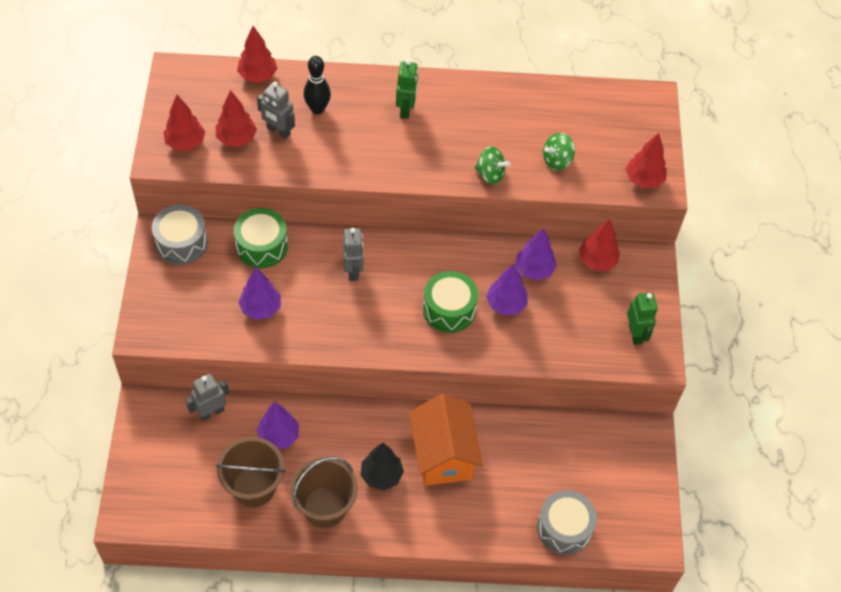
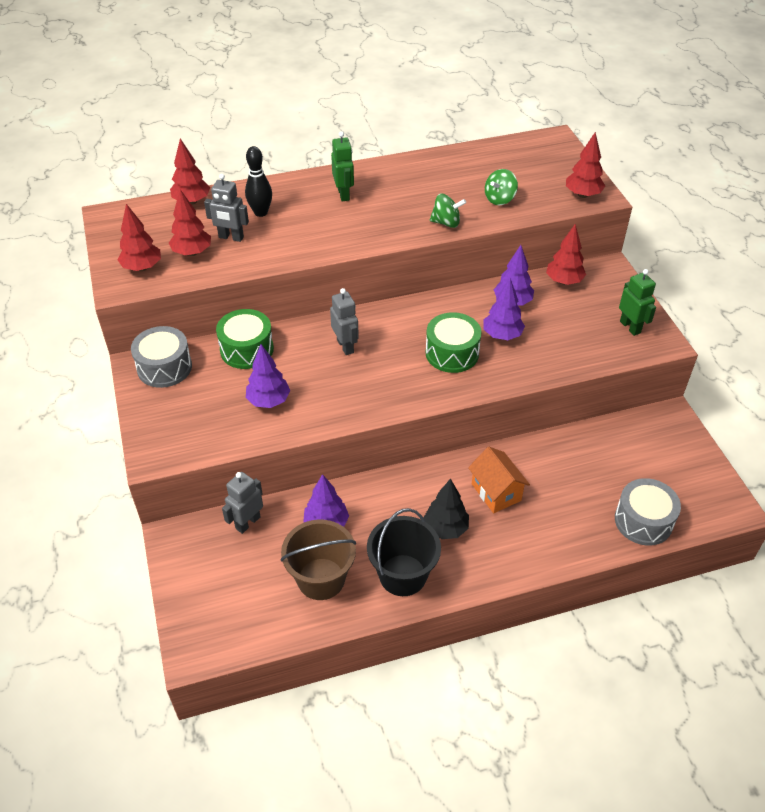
camera: 15 degrees left, 10 degrees down
brown bucket [290,457,358,528] -> black bucket [367,508,441,596]
orange house [409,394,483,486] -> orange house [468,447,530,513], size x0.66

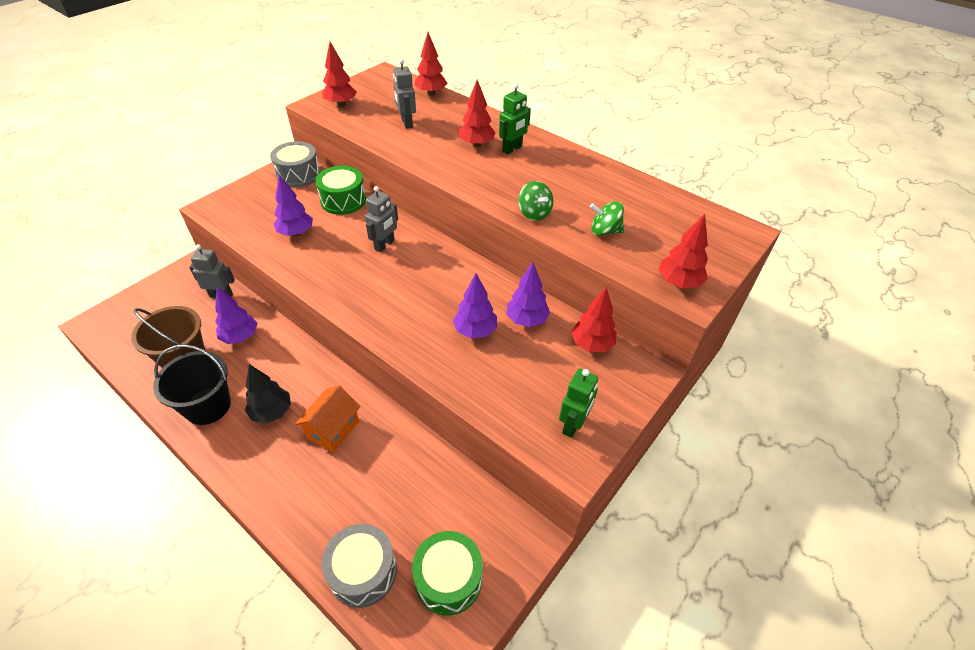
camera: 55 degrees right, 0 degrees up
red tree [169,189,211,256] -> red tree moved to [458,80,496,147]
black bowling pin [245,146,272,217] -> none
green drum [426,312,482,373] -> green drum moved to [412,531,483,616]

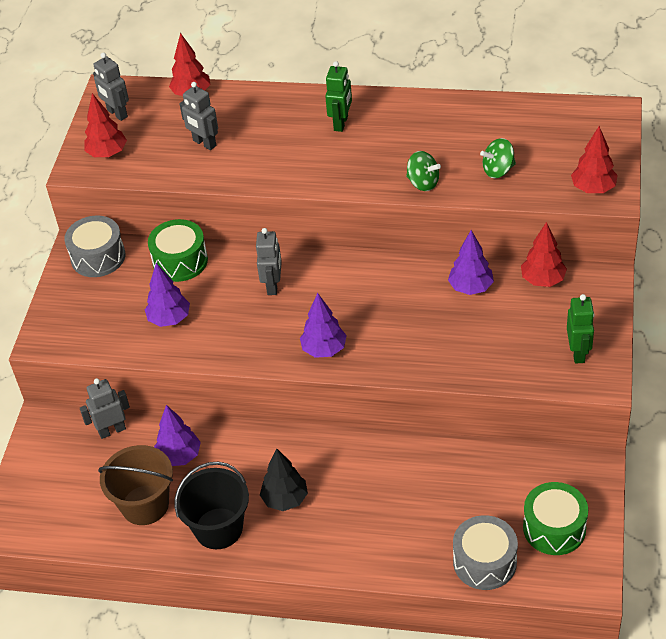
camera: 25 degrees left, 0 degrees up
orange house [295,385,360,453] -> none
purple tree [453,273,497,338] -> purple tree moved to [300,293,347,358]
red tree [458,80,496,147] -> none
none -> grey robot [93,53,129,121]

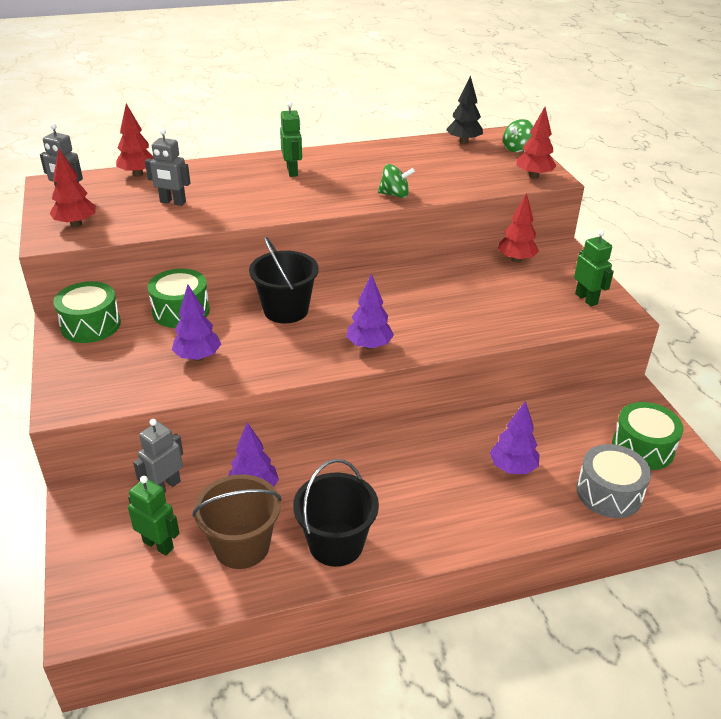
camera: 30 degrees left, 10 degrees down
grey drum [64,216,125,277] -> green drum [53,281,121,343]
grey robot [256,228,282,295] -> black bucket [249,236,319,323]
black tree [260,448,308,511] -> black tree moved to [446,75,483,144]
purple tree [448,230,494,295] -> purple tree moved to [490,401,539,474]
green spinning top [480,138,516,178] -> green spinning top moved to [503,119,534,152]
none -> green robot [128,476,180,556]

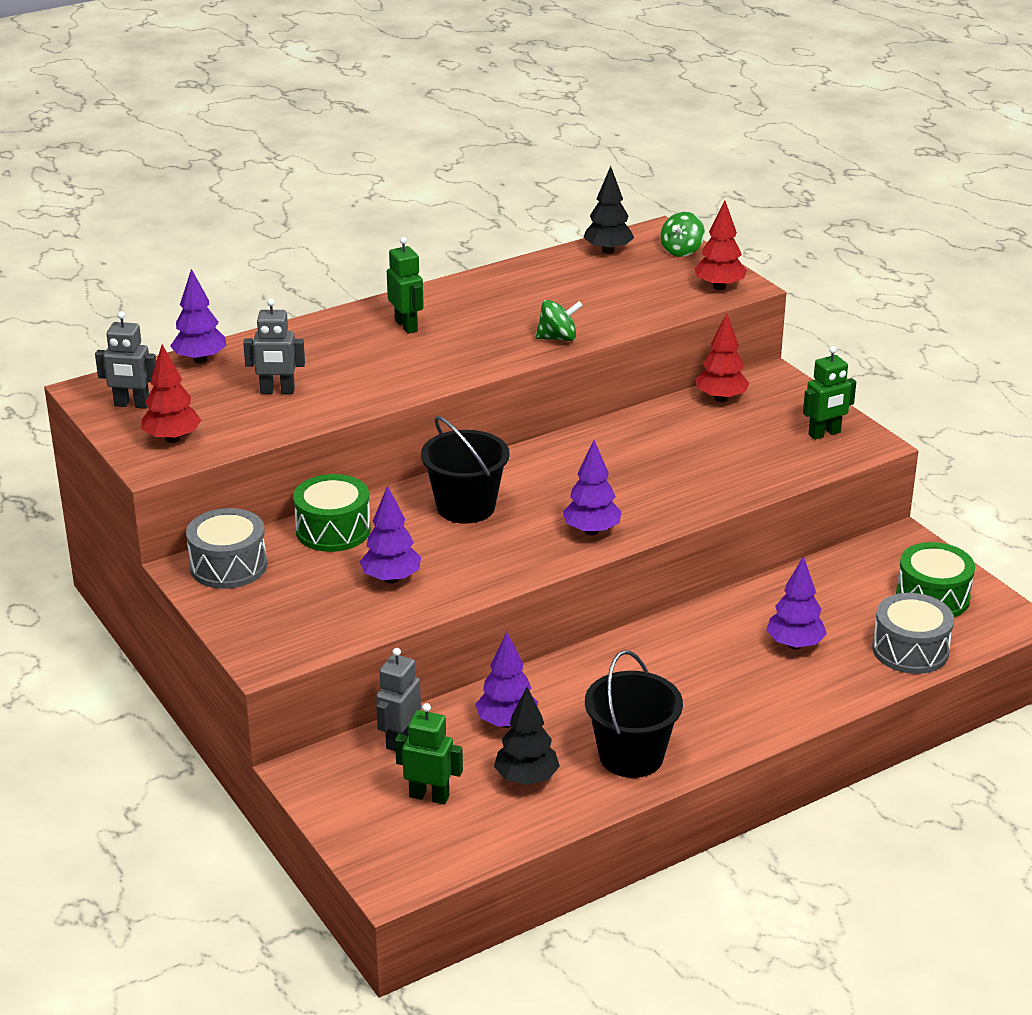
camera: 15 degrees left, 5 degrees down
green drum [53,281,121,343] -> grey drum [186,508,267,589]
red tree [116,104,154,177] -> purple tree [170,269,226,364]
brown bucket [192,474,282,569] -> black tree [494,687,560,785]
green robot [574,230,614,306] -> green robot turned 105 degrees clockwise [803,346,856,440]

